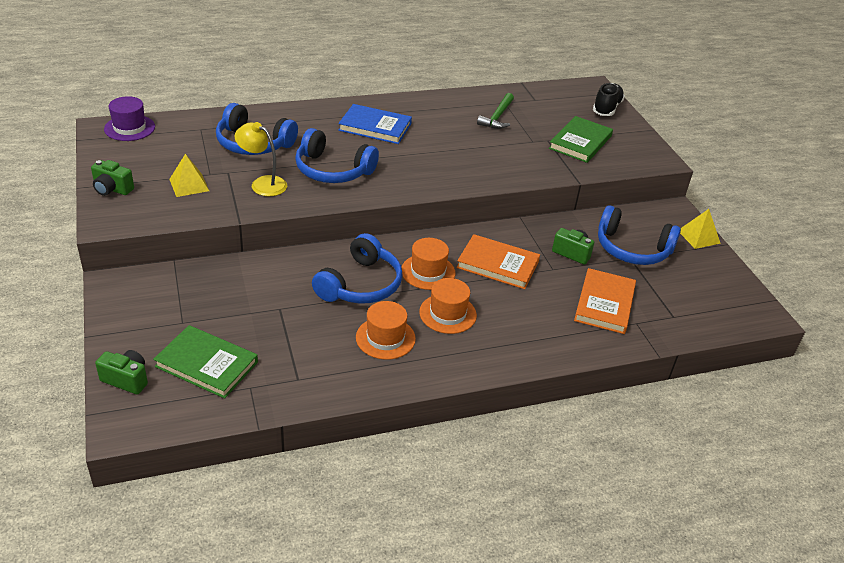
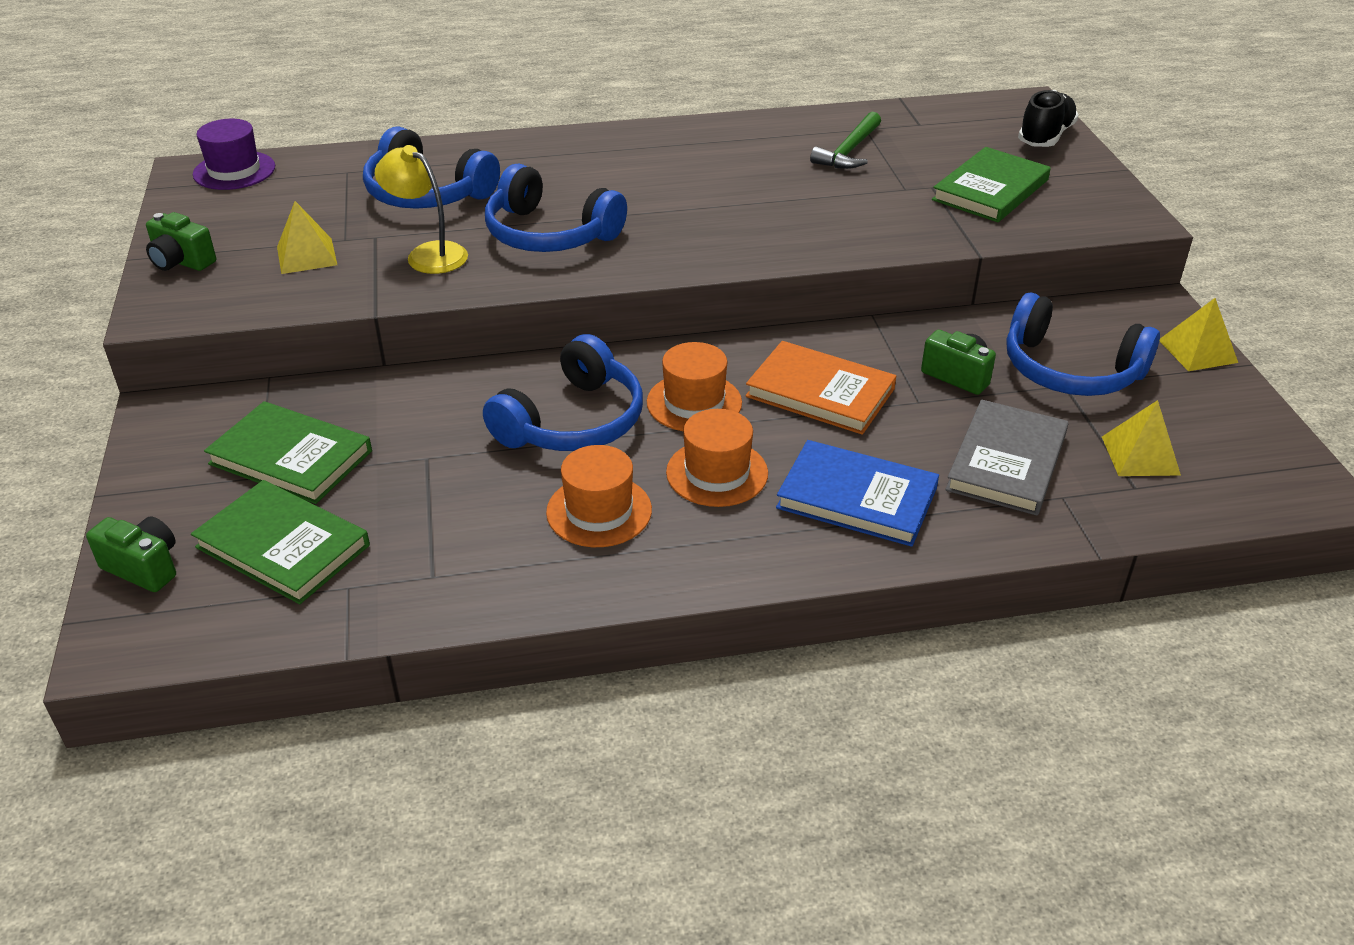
camera: 10 degrees right, 0 degrees up
blue book [338,104,412,144] -> blue book moved to [776,440,939,547]
orange book [574,268,636,334] -> grey book [945,399,1068,516]
none -> green book [204,401,372,504]
none -> yellow pyramid [1102,400,1181,476]

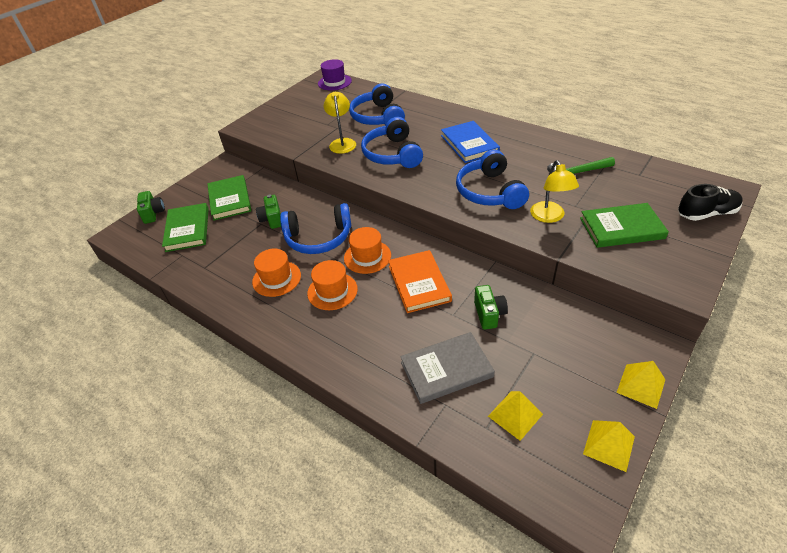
camera: 50 degrees right, 5 degrees up
green camera [146,212,216,271] -> green camera moved to [256,194,281,229]
yellow pyramid [277,201,337,274] -> yellow pyramid moved to [583,420,635,472]
blue book [776,440,939,547] -> blue book moved to [441,121,500,163]
blue headphones [1006,293,1160,396] -> blue headphones moved to [456,150,529,209]
none -> yellow lamp [530,160,579,223]

